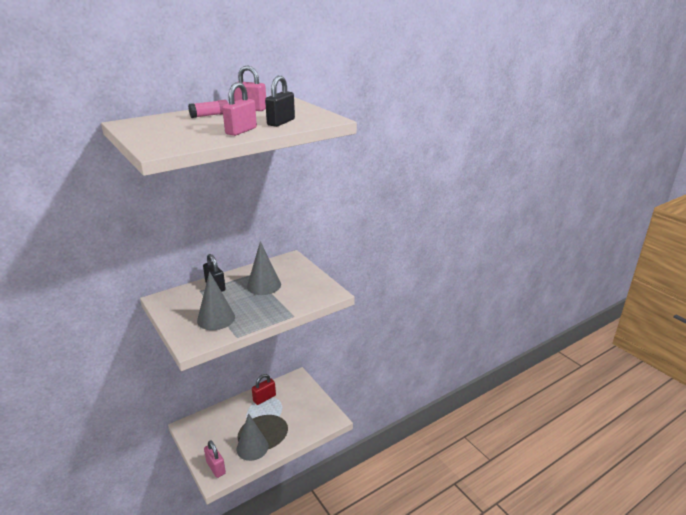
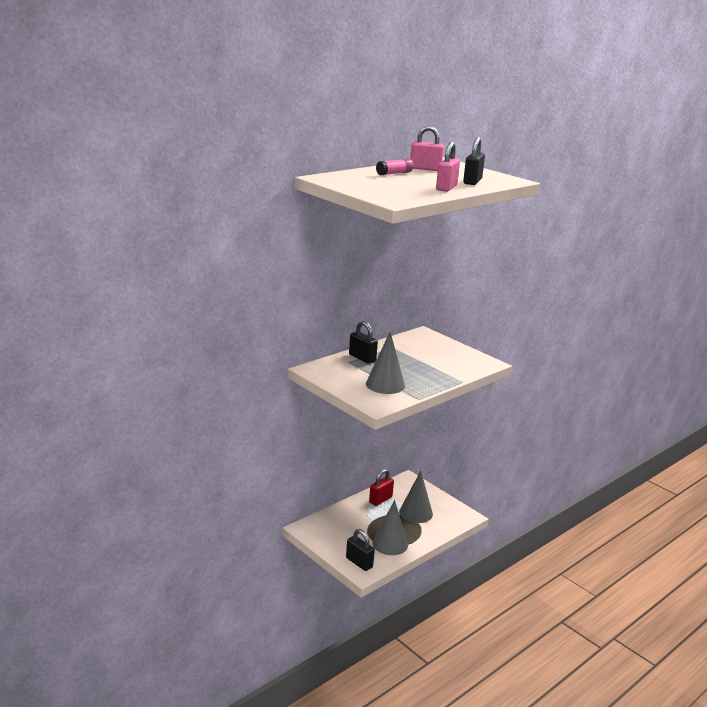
camera: 10 degrees left, 5 degrees down
pink padlock [204,440,226,478] -> black padlock [346,529,375,571]
grey cone [247,241,281,295] -> grey cone moved to [399,471,433,523]

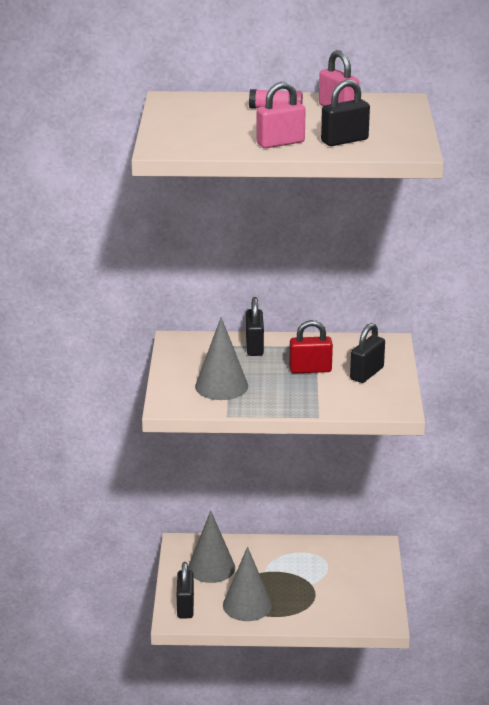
camera: 45 degrees right, 5 degrees up
red padlock [369,469,394,506] -> red padlock moved to [289,320,333,373]
grey cone [399,471,433,523] -> grey cone moved to [188,511,235,583]
none -> black padlock [350,323,385,383]

